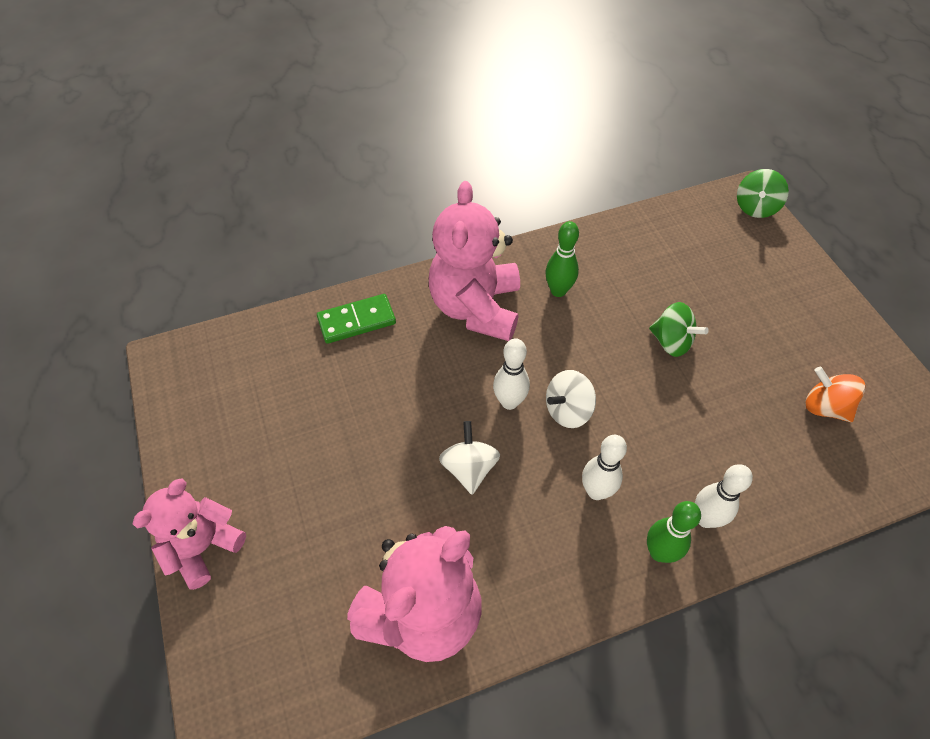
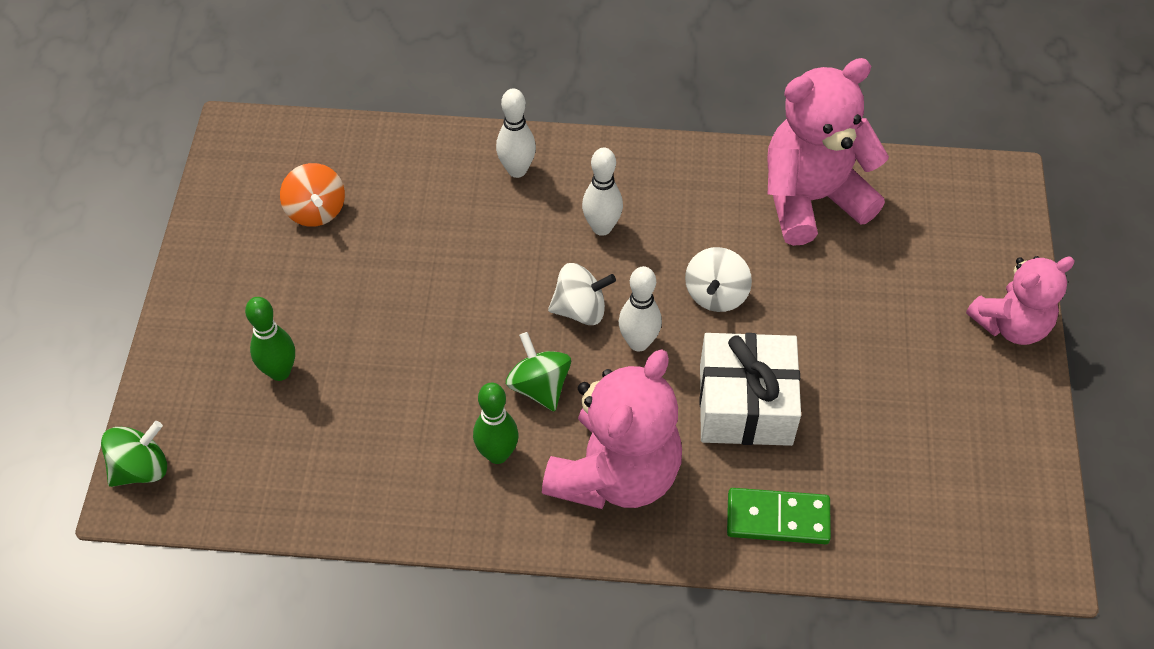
camera: 155 degrees left, 0 degrees up
green bowling pin [647,501,701,563] -> green bowling pin moved to [245,297,295,381]
green spinning top [649,302,709,357] -> green spinning top moved to [506,332,571,412]
none -> white gift [699,333,801,446]

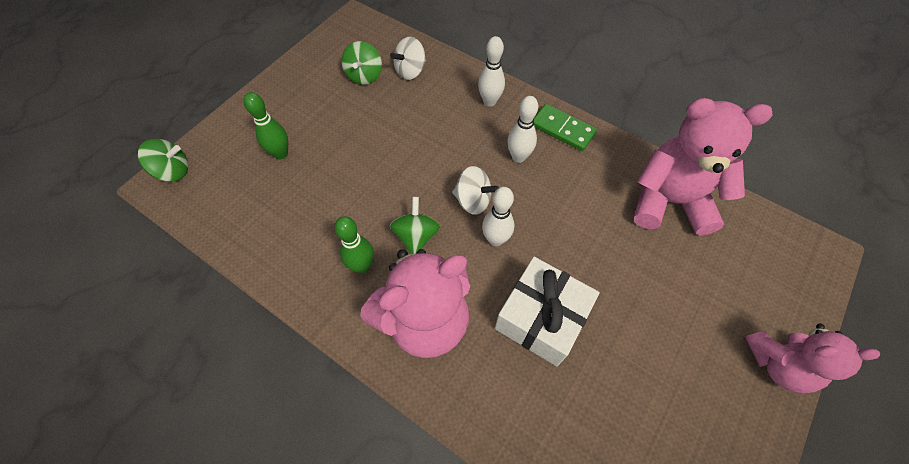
camera: 30 degrees right, 5 degrees up
orange spinning top [280,163,345,227] -> green spinning top [341,41,382,85]
white spinning top [685,247,752,312] -> white spinning top moved to [390,37,426,80]
green domino [727,488,831,544] -> green domino moved to [534,104,597,151]

